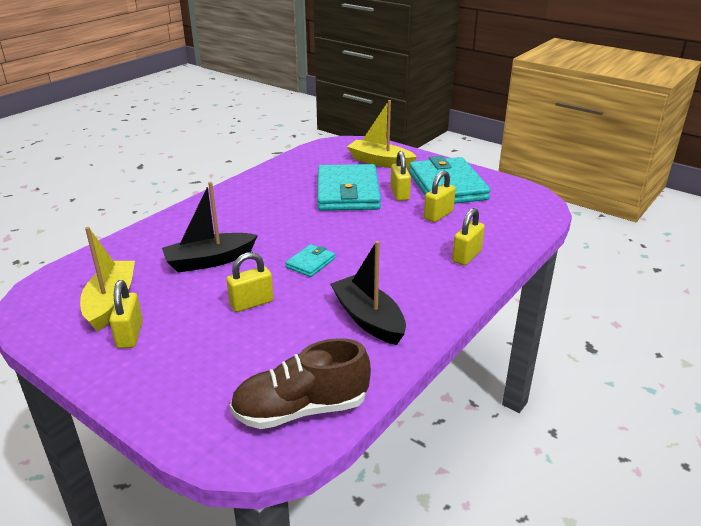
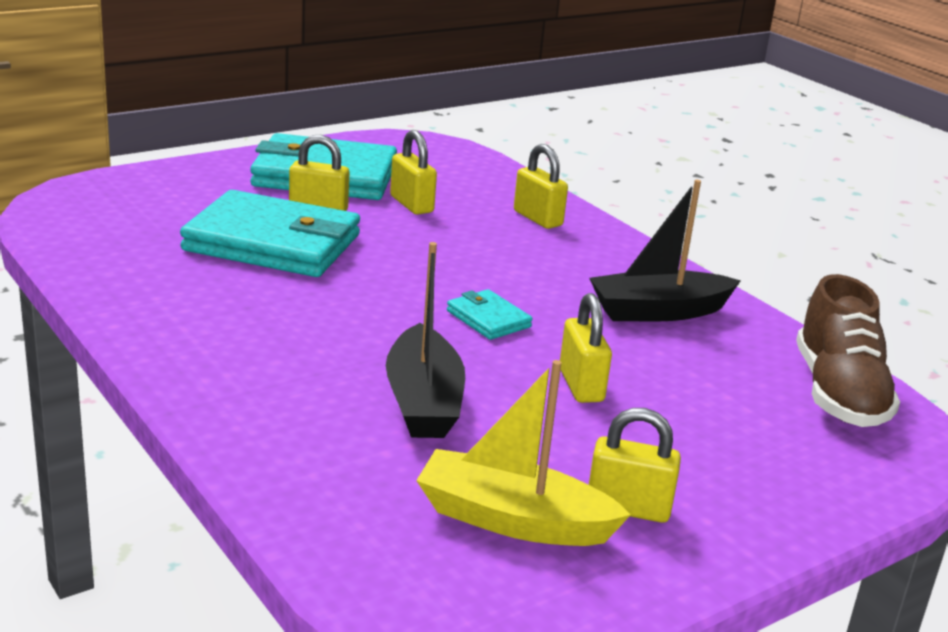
camera: 75 degrees left, 5 degrees down
yellow boat [347,100,417,169] -> none

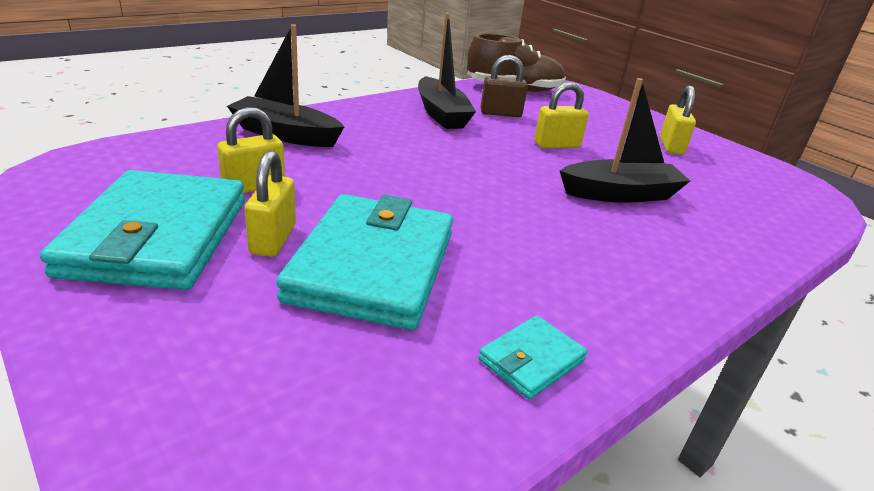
camera: 95 degrees left, 5 degrees up
yellow boat [416,360,631,546] -> none
turquoise wallet [447,289,533,340] -> turquoise wallet moved to [478,315,588,400]
yellow padlock [514,144,568,229] -> black boat [227,24,344,147]
none -> brown padlock [481,55,528,118]

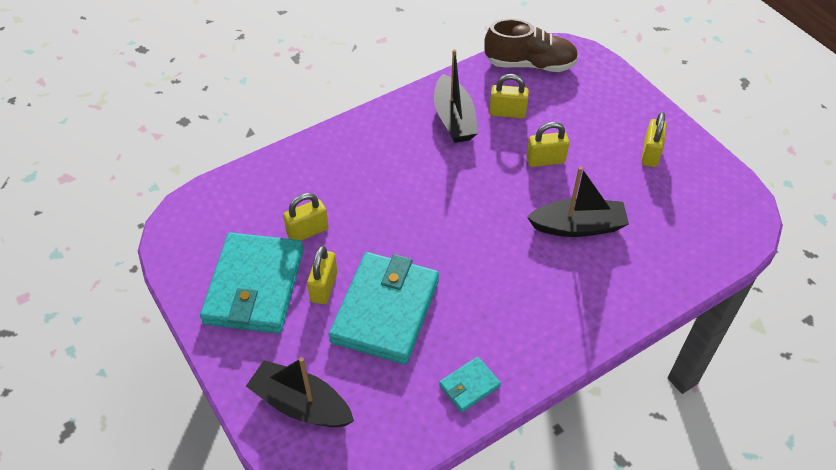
camera: 10 degrees right, 20 degrees up
black boat [227,24,344,147] -> black boat moved to [246,357,354,427]
brown padlock [481,55,528,118] -> yellow padlock [489,74,529,118]

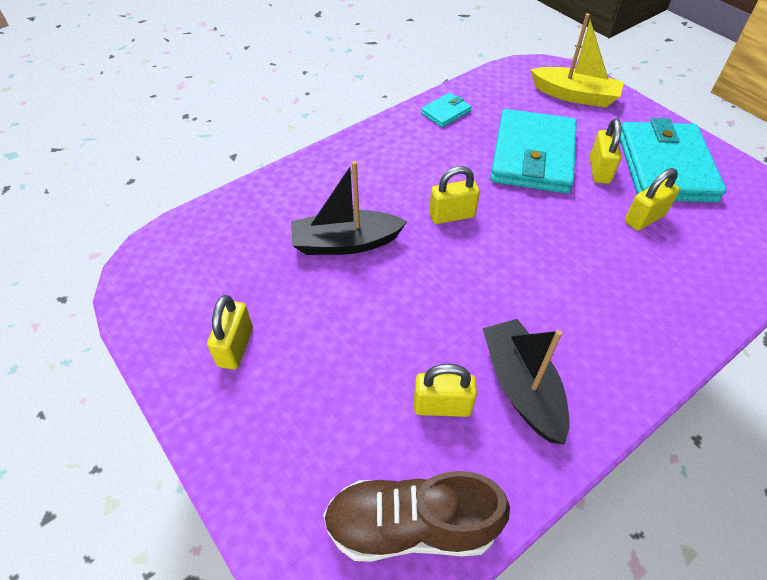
camera: 175 degrees right, 0 degrees up
black boat [246,357,354,427] -> yellow boat [531,13,624,107]
yellow padlock [526,122,569,167] -> yellow padlock moved to [429,166,480,224]

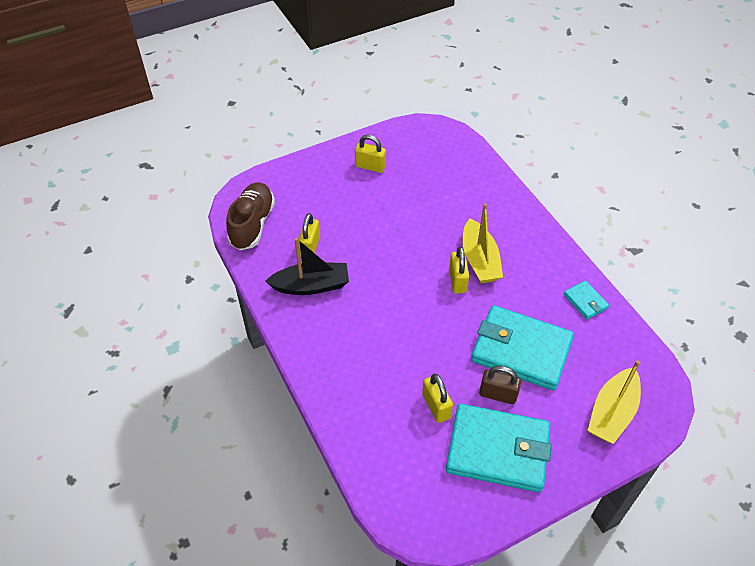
camera: 100 degrees right, 0 degrees up
black boat [291,161,407,255] -> none
yellow padlock [590,119,621,184] -> brown padlock [479,366,521,404]
none -> yellow boat [462,204,503,283]

